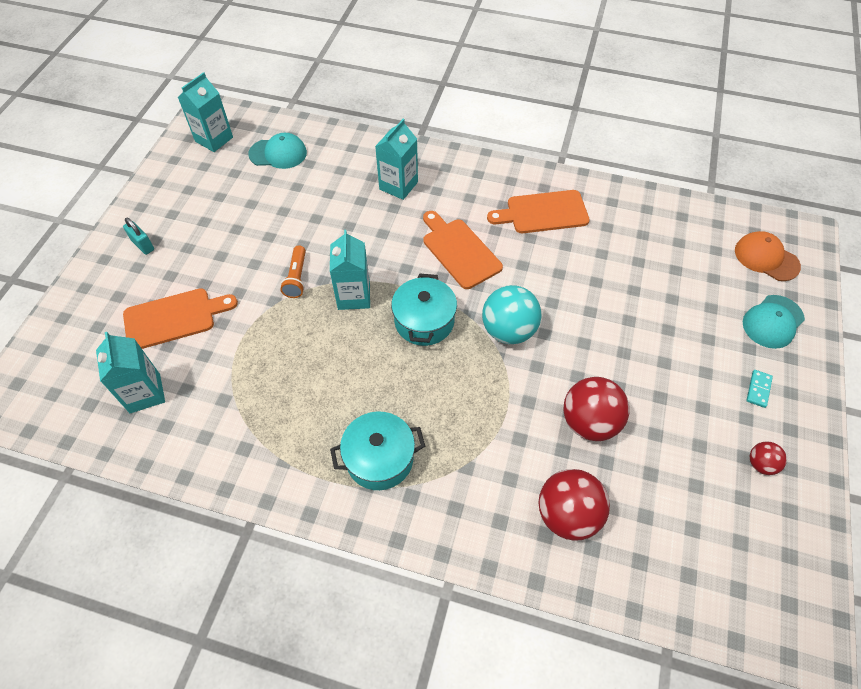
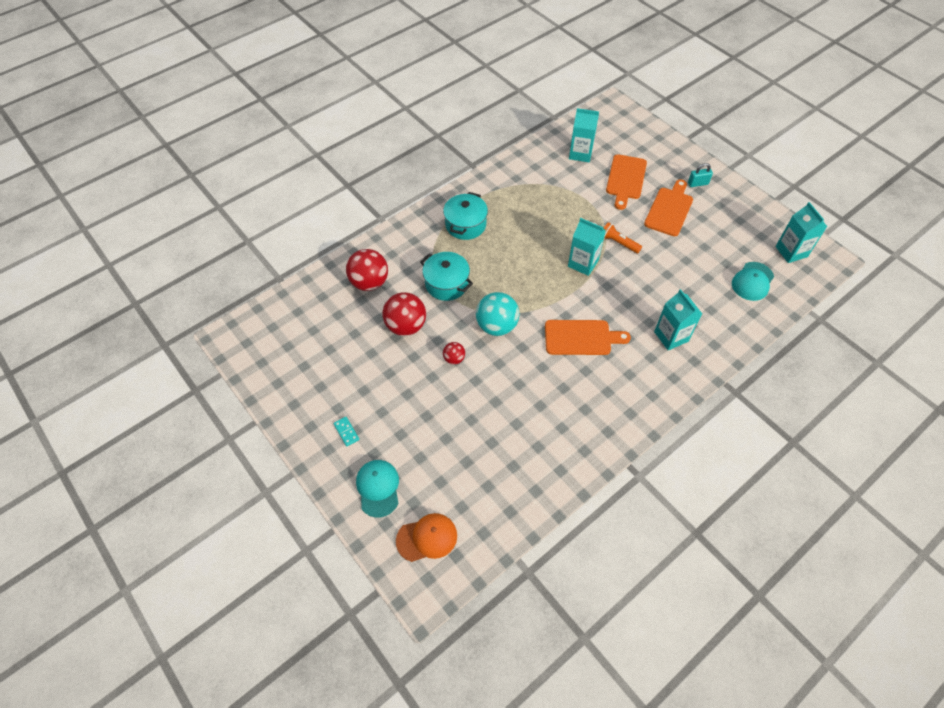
camera: 125 degrees right, 0 degrees up
turquoise pot [391,273,457,346] -> turquoise pot moved to [420,252,473,301]
orange cutting board [487,190,590,233] -> orange cutting board moved to [644,179,693,236]
red ball [750,441,787,475] -> red ball moved to [443,342,465,365]

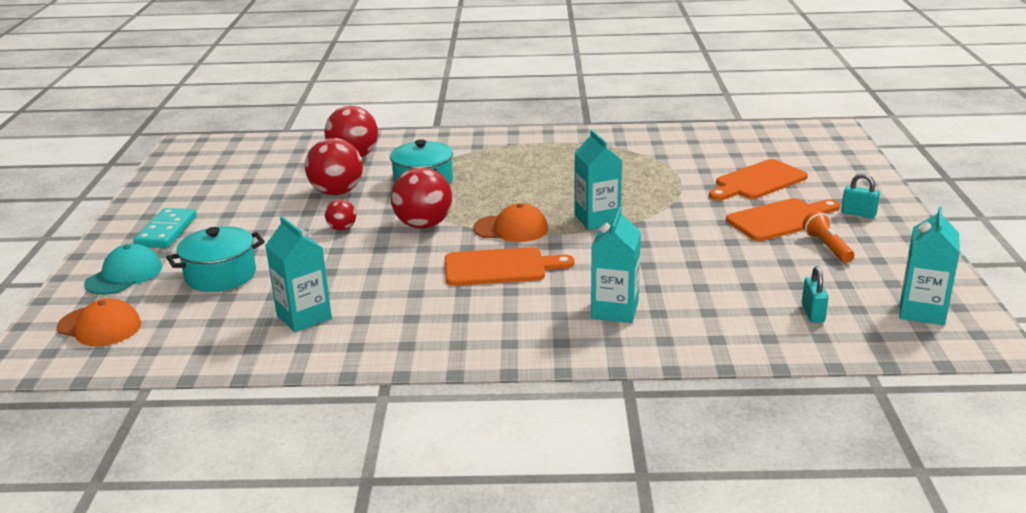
camera: 40 degrees right, 30 degrees down
turquoise domino [333,417,359,447] -> turquoise domino [133,208,197,248], size x1.86
turquoise pot [443,192,488,240] -> turquoise pot moved to [166,226,265,292]
turquoise ball [476,292,520,336] -> red ball [391,167,452,229]
orange cutting board [545,320,631,355] -> orange cutting board turned 45 degrees counterclockwise [445,247,574,286]
turquoise carton [569,108,599,162] -> turquoise carton moved to [265,216,332,332]
orange flashlight [603,222,642,254] -> orange flashlight moved to [802,211,854,263]
turquoise cap [732,262,774,301] -> turquoise padlock [802,266,828,323]
none -> orange cap [473,203,548,242]

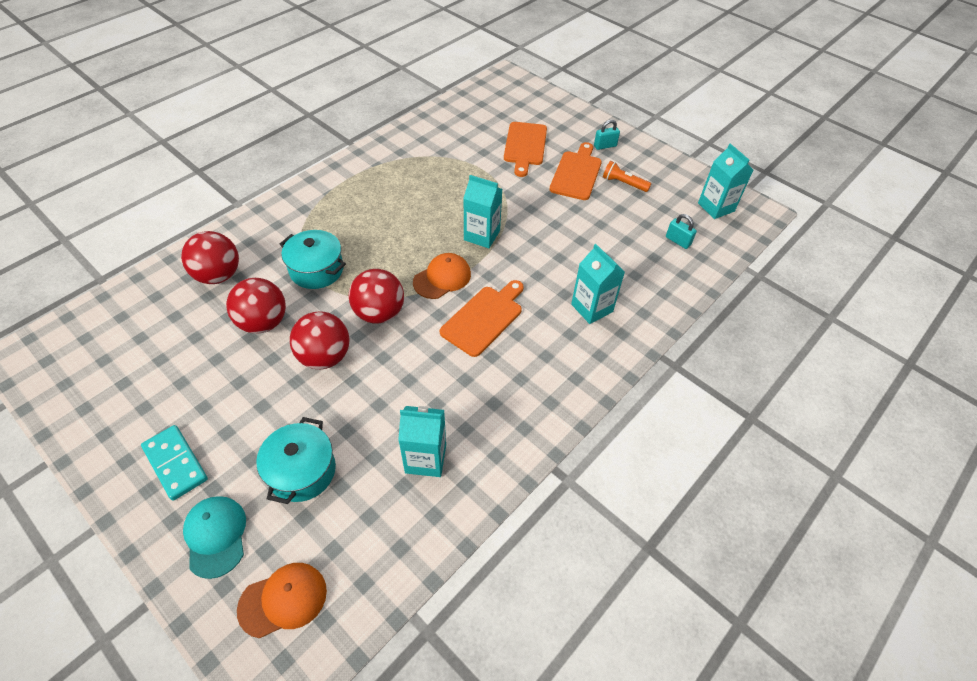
camera: 50 degrees left, 25 degrees up
red ball [325,199,356,231] -> red ball [290,311,350,369], size x1.96

